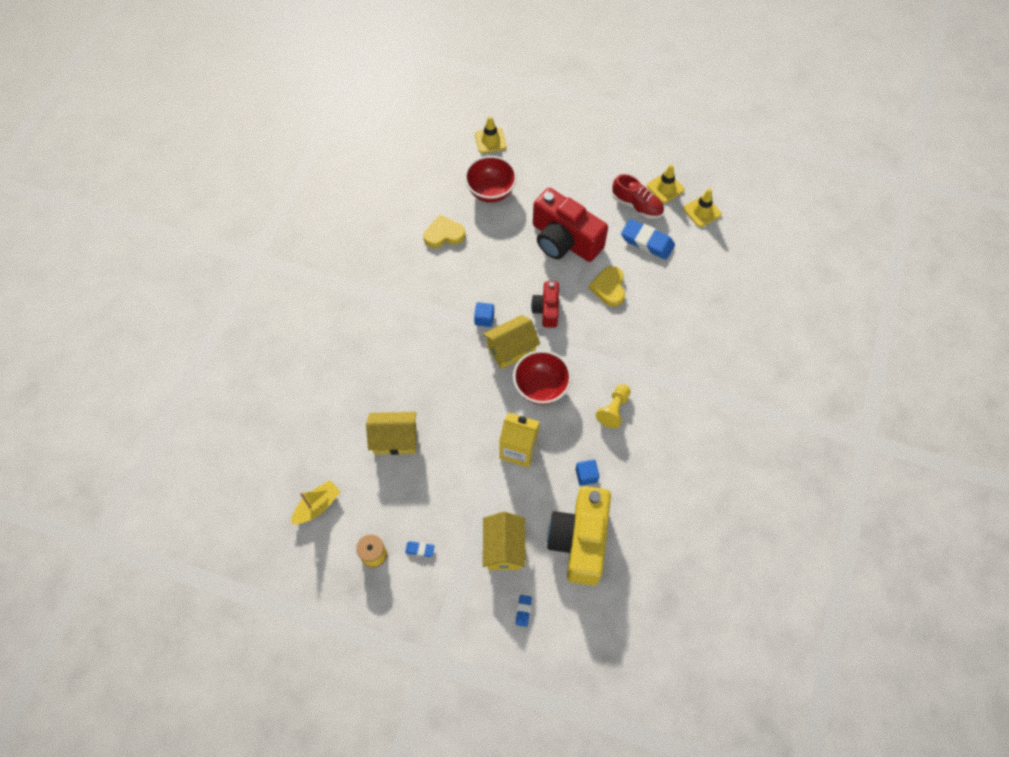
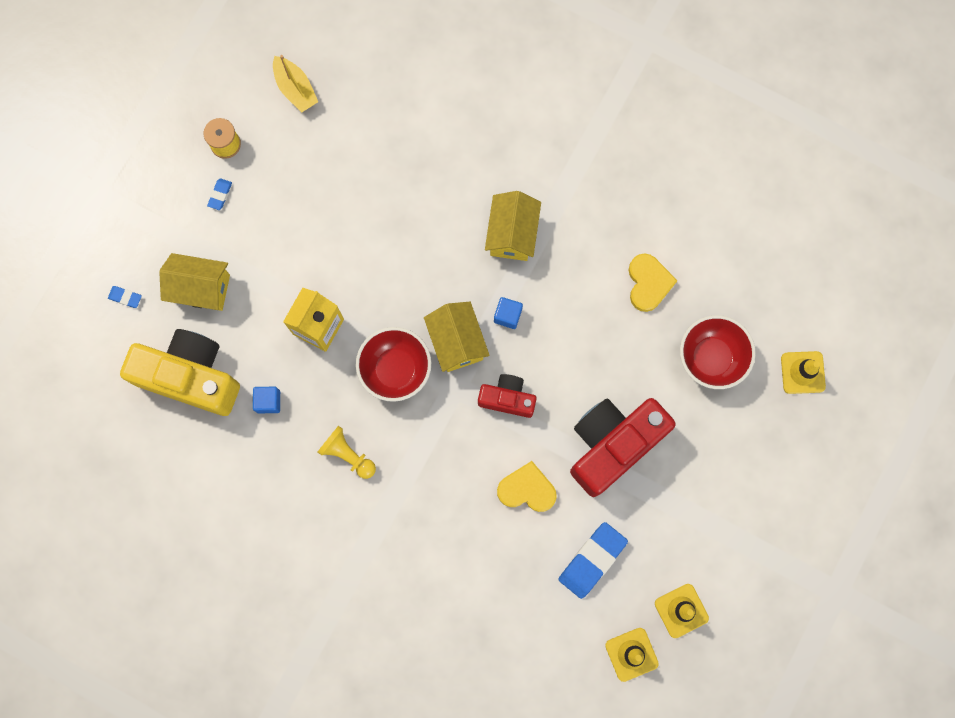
camera: 100 degrees right, 15 degrees up
yellow house [366,412,417,455] -> yellow house moved to [485,191,541,261]
red shoe [612,174,664,219] -> none

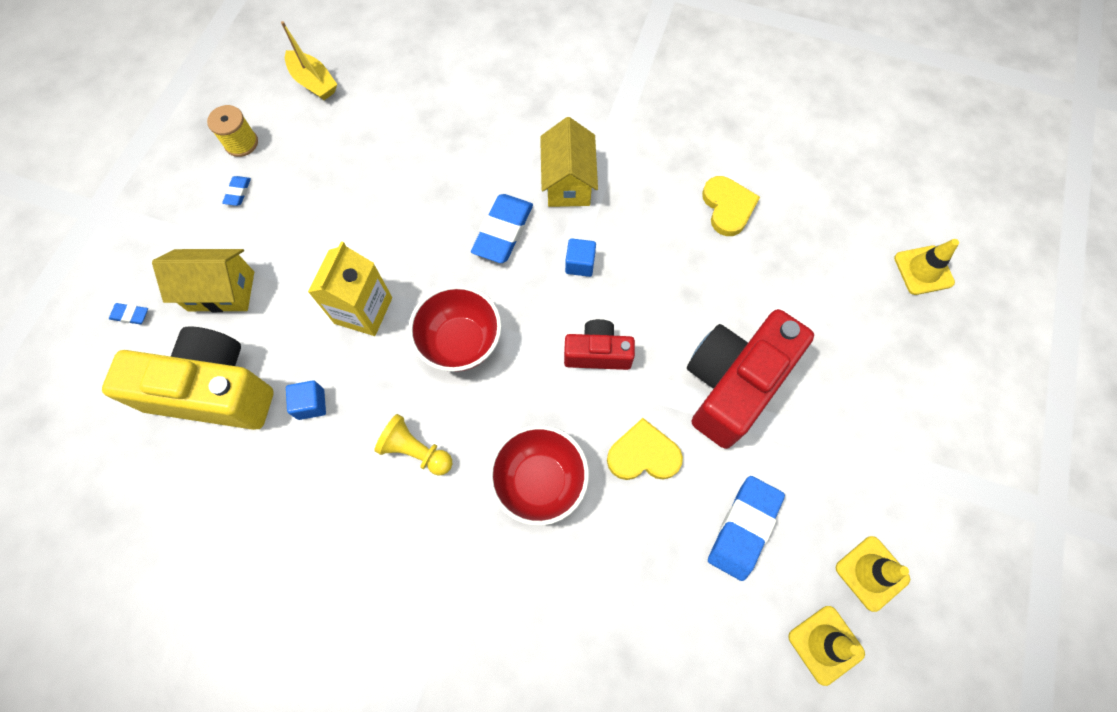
camera: 10 degrees left, 10 degrees down
yellow house [424,302,490,372] -> none
red bowl [680,315,756,389] -> red bowl moved to [488,425,589,526]
none -> blue eraser [471,194,533,263]

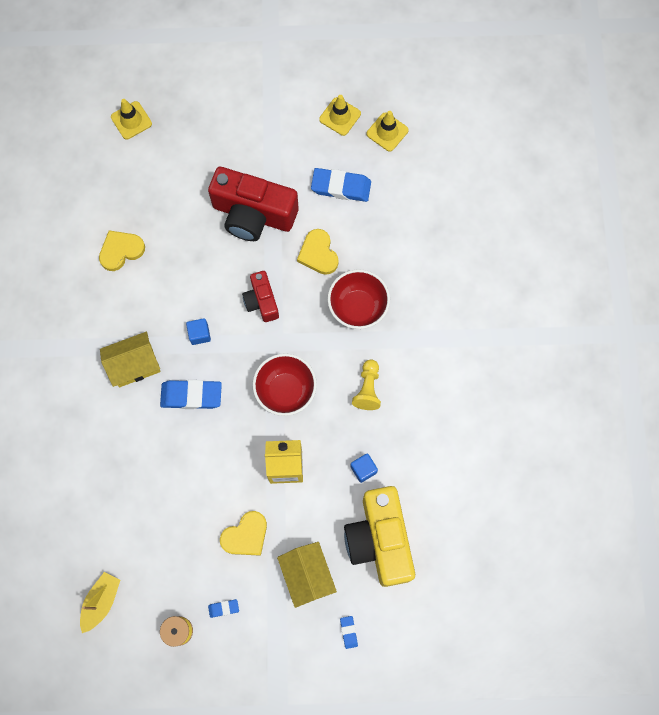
camera: 110 degrees left, 5 degrees up
none -> yellow heart [220,511,267,556]

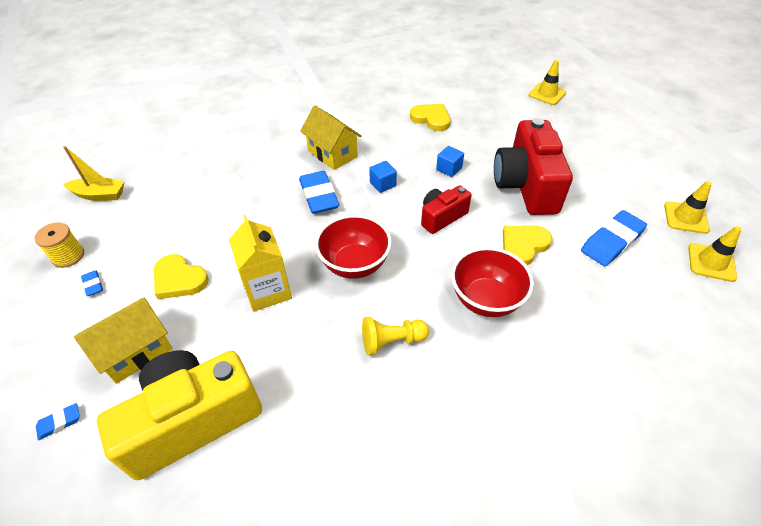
camera: 70 degrees right, 25 degrees down
blue eraser [311,168,371,202] -> blue eraser turned 60 degrees clockwise [581,210,647,266]
blue cube [350,453,378,483] -> blue cube moved to [436,146,464,177]

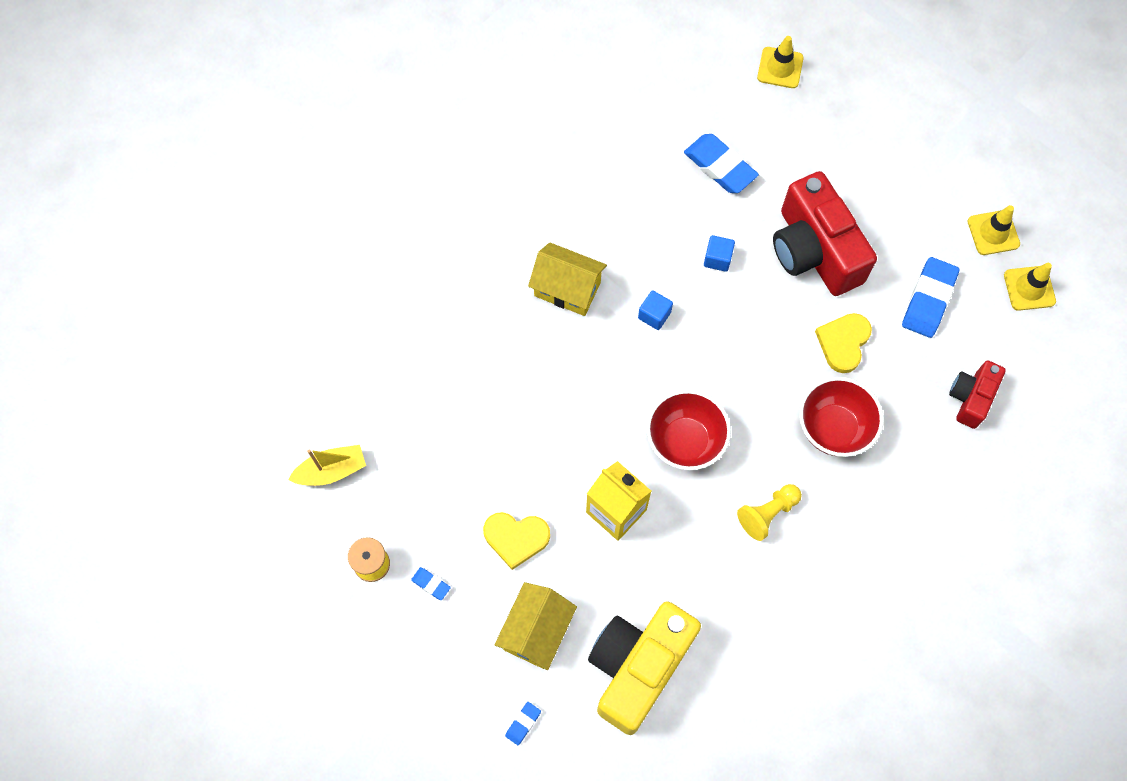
camera: 25 degrees left, 20 degrees up
blue eraser [299,171,339,214] -> blue eraser moved to [684,134,759,193]
yellow heart [410,104,451,131] -> none
red camera [421,185,472,234] -> red camera moved to [949,361,1006,429]

